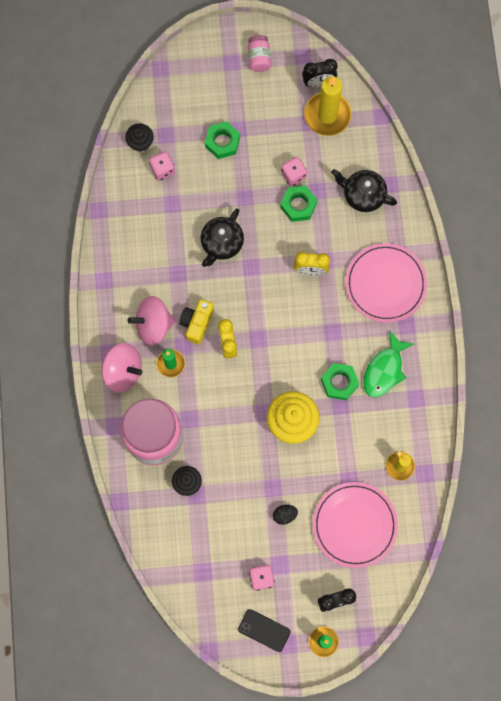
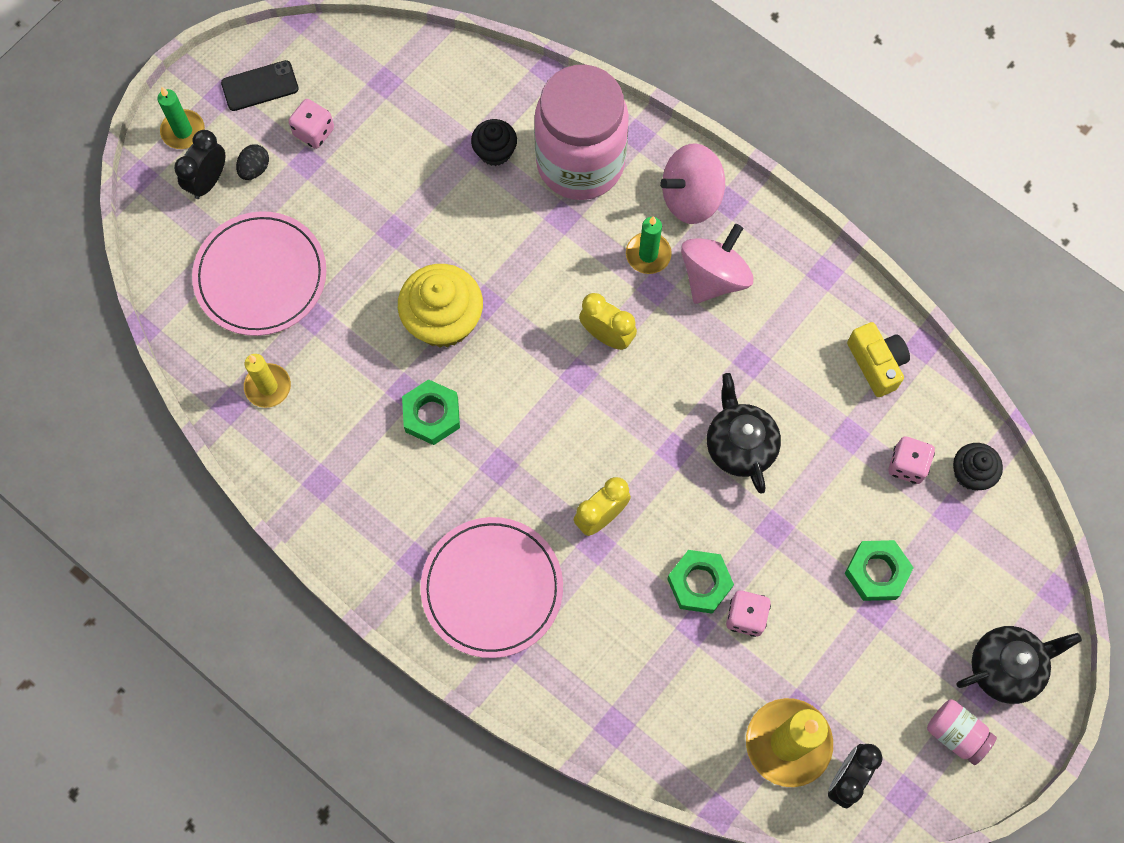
camera: 135 degrees right, 5 degrees down
yellow camera [179,299,214,344] -> yellow camera moved to [847,322,910,397]
black egg [273,505,298,525] -> black egg moved to [236,144,269,180]
black teapot [331,169,397,212] -> black teapot moved to [956,626,1082,704]
green fish [363,331,414,398] -> none

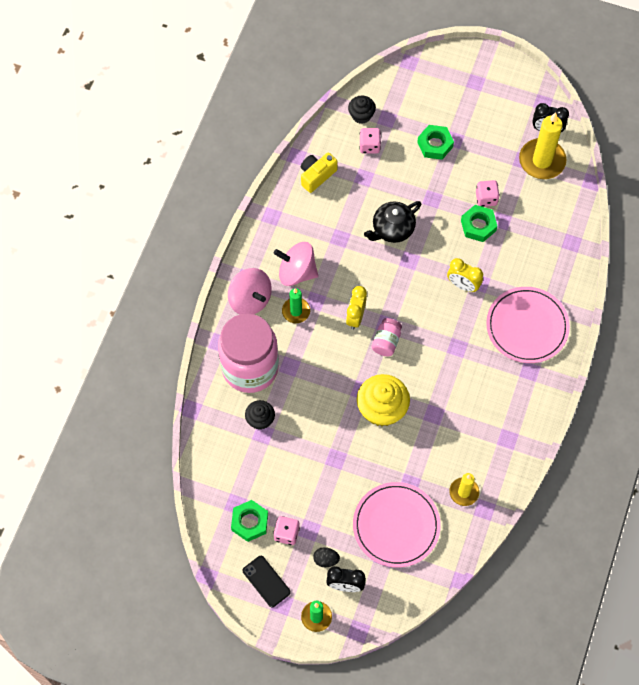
camera: 110 degrees left, 5 degrees down
green nut [402,379,460,445] -> green nut moved to [231,500,268,542]
pink jar [927,699,997,765] -> pink jar moved to [371,318,402,356]
black teapot [956,626,1082,704] -> none

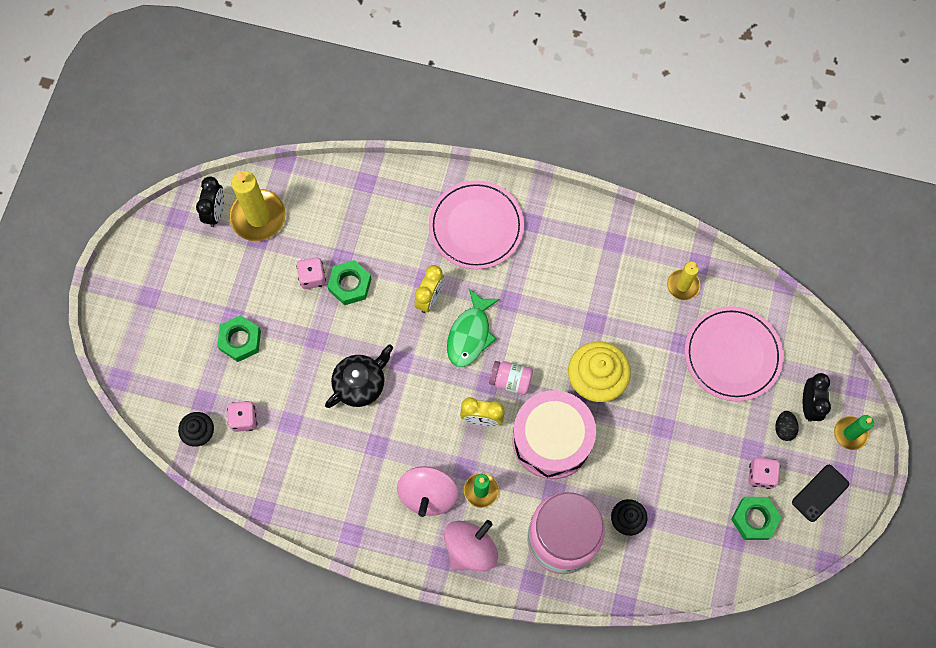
camera: 95 degrees left, 5 degrees up
yellow camera [301,152,338,193] -> none
black teapot [364,201,421,243] -> black teapot turned 90 degrees counterclockwise [325,344,393,408]
none -> green fish [447,289,500,367]
none -> pink drum [512,390,596,479]

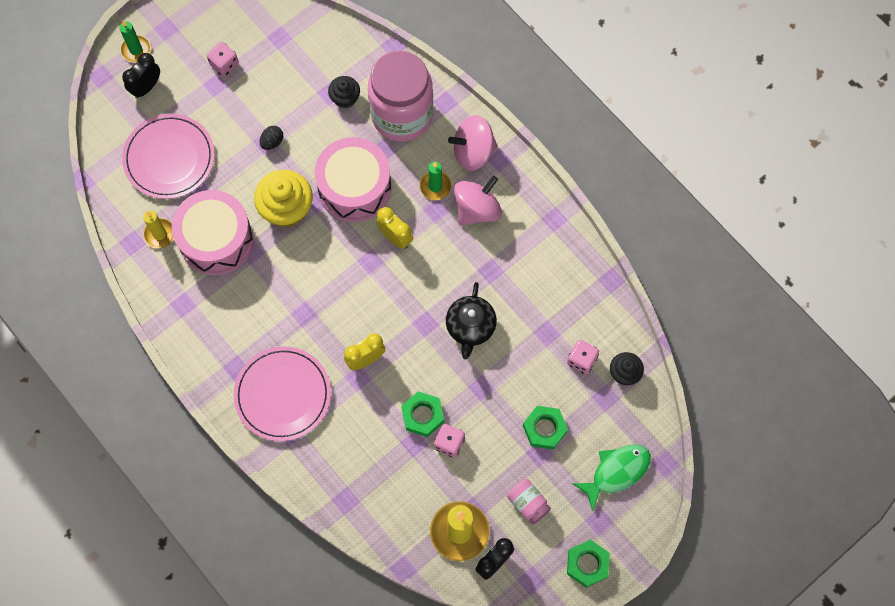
camera: 145 degrees left, 0 degrees up
black teapot [325,344,393,408] -> black teapot turned 75 degrees counterclockwise [446,282,497,359]
green fish [447,289,500,367] -> green fish moved to [572,444,651,512]
pink jar [489,361,533,395] -> pink jar moved to [507,479,551,524]
green nut [731,497,781,540] -> green nut moved to [567,540,610,588]
black egg [775,411,799,441] -> black egg moved to [260,126,283,150]
black phone [792,465,849,522] -> none
none -> pink drum [172,190,254,275]

